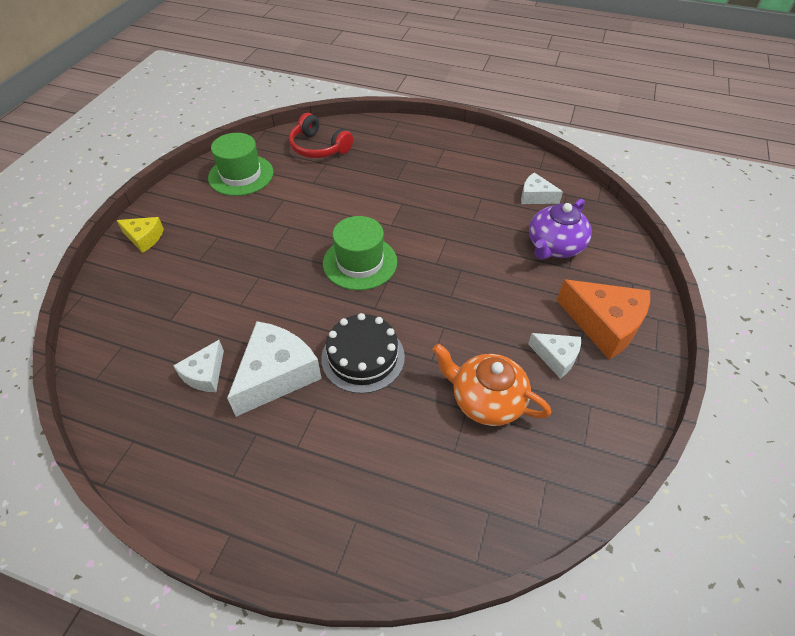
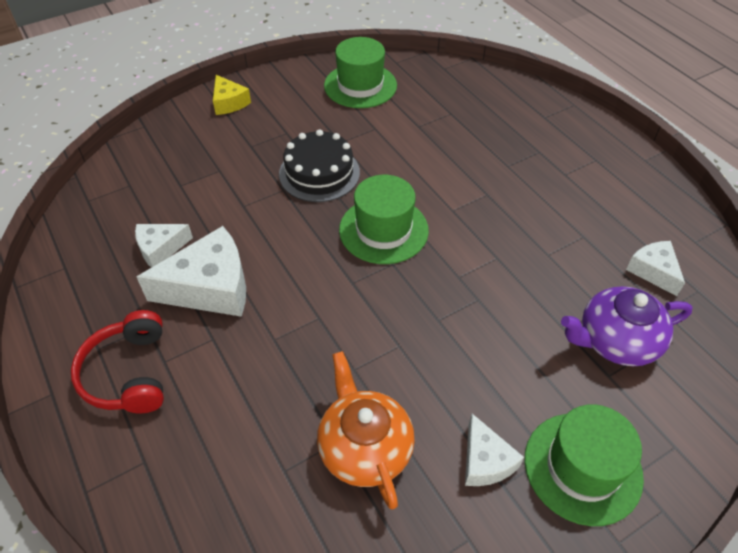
camera: 40 degrees right, 0 degrees up
red headphones [289,113,353,158] -> red headphones moved to [71,310,164,413]
black cake [321,313,405,394] -> black cake moved to [279,129,360,202]
orange cheese [557,279,650,360] -> green hat [524,404,644,526]

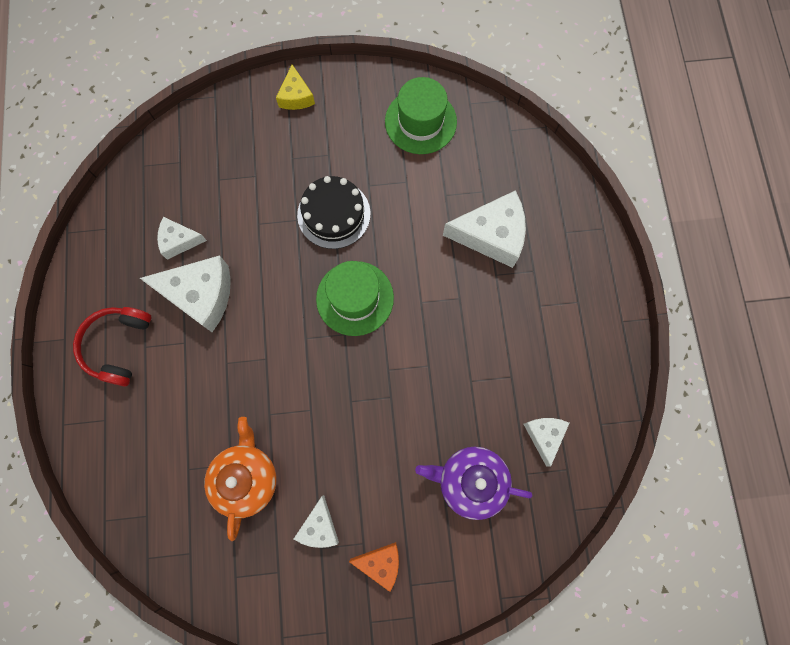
camera: 25 degrees right, 25 degrees up
green hat [524,404,644,526] -> orange cheese [349,542,399,592]
none -> white cheese [443,190,526,268]

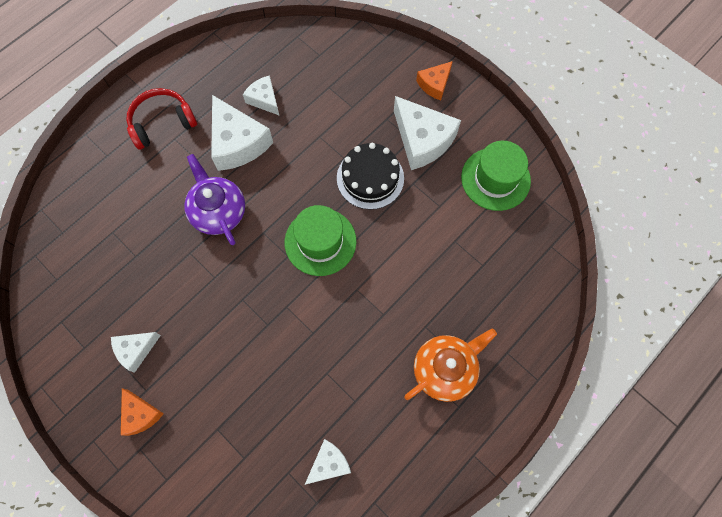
camera: 50 degrees right, 5 degrees down
orange teapot [204,417,276,541] -> orange teapot moved to [405,328,497,402]
yellow cheese [276,64,315,110] -> orange cheese [416,61,453,100]
purple teapot [415,447,533,520] -> purple teapot moved to [184,154,245,245]
white cheese [443,190,526,268] -> white cheese moved to [394,96,461,170]

